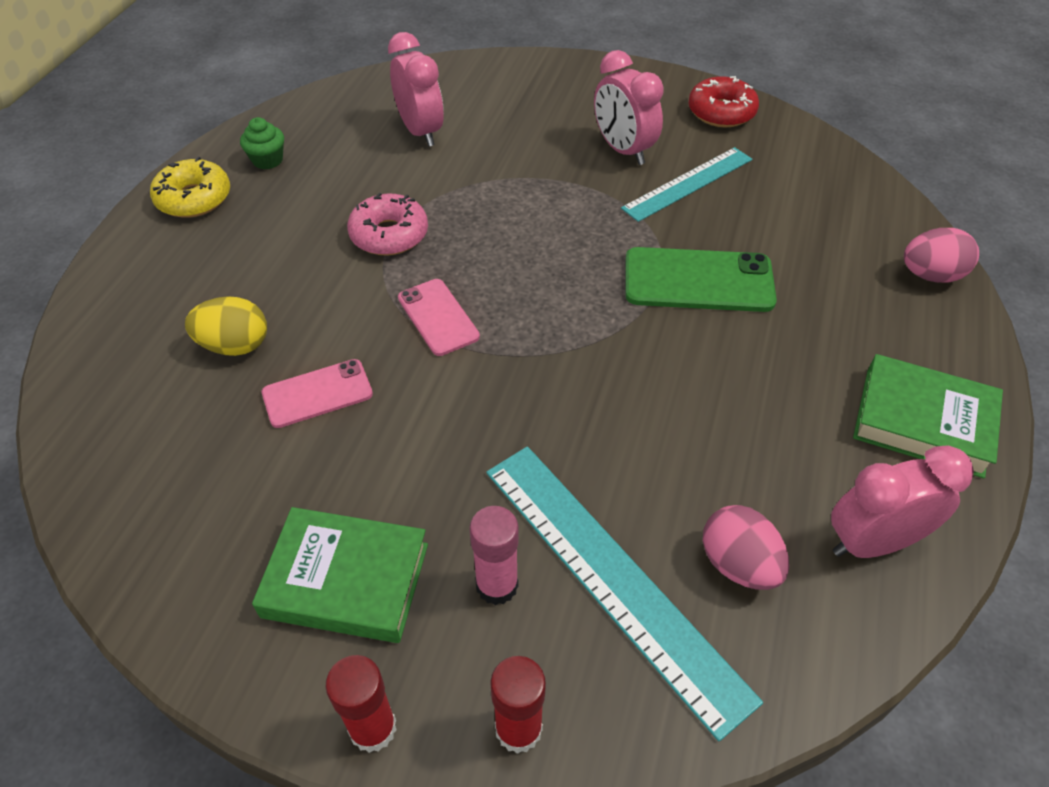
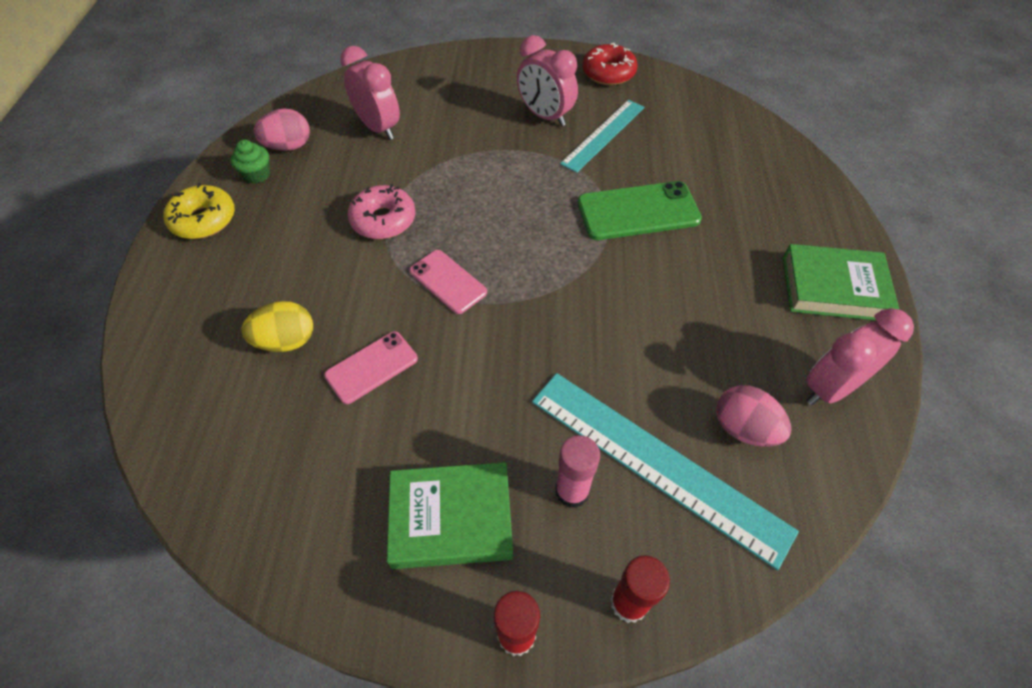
camera: 15 degrees left, 5 degrees up
pink egg [904,228,979,283] -> pink egg moved to [254,109,310,151]

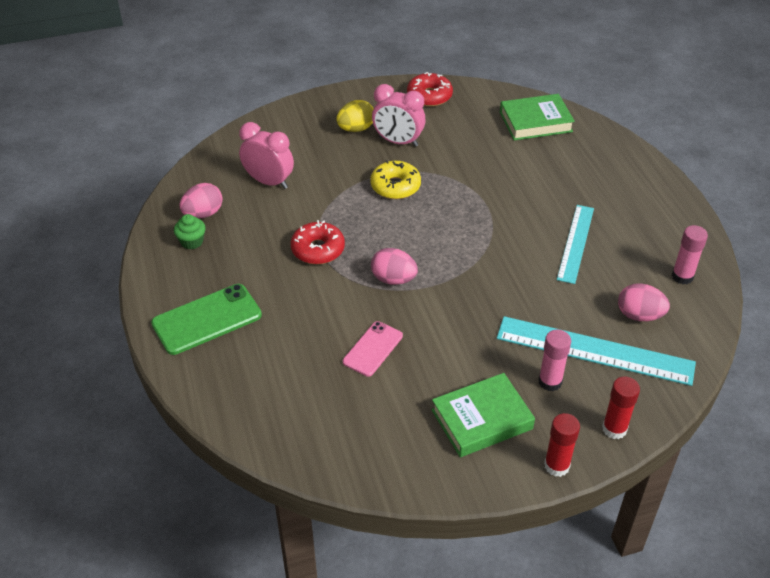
camera: 20 degrees left, 10 degrees down
yellow donut [163,183,235,239] -> yellow donut moved to [370,160,421,199]
yellow egg [241,301,313,352] -> yellow egg moved to [336,100,374,132]
pink donut [348,184,416,239] -> red donut [291,220,345,264]
pink phone [409,250,487,314] -> pink egg [371,248,418,285]
turquoise ruler [560,100,645,173] -> turquoise ruler moved to [557,205,594,284]
green phone [578,181,702,240] -> green phone moved to [151,284,262,355]
green book [783,244,899,321] -> green book moved to [500,94,575,140]
pink clock [806,308,914,405] -> pink glue stick [672,225,708,284]

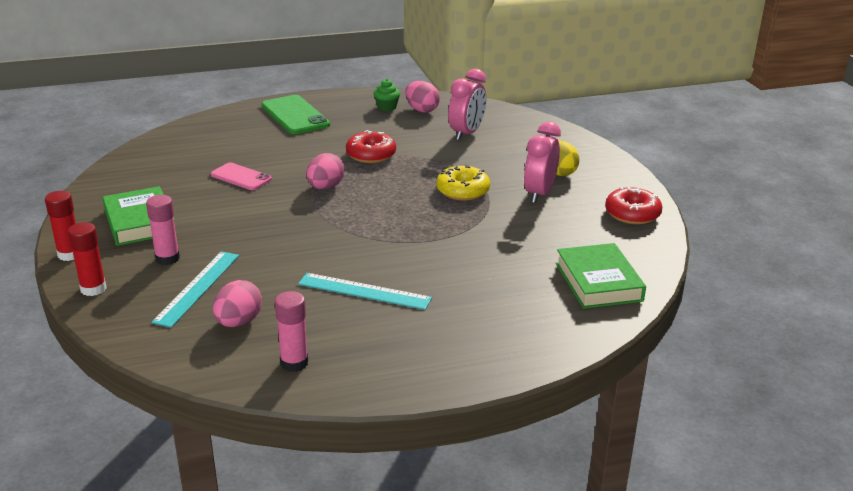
camera: 90 degrees right, 15 degrees down
turquoise ruler [497,316,696,386] -> turquoise ruler [151,251,239,328], size x0.64

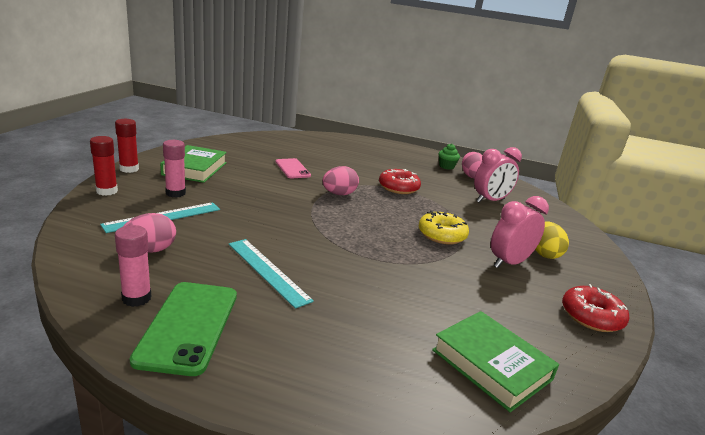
camera: 30 degrees right, 5 degrees down
green phone [261,95,330,134] -> green phone moved to [130,282,237,376]
green book [556,243,646,309] -> green book turned 60 degrees counterclockwise [432,311,559,412]

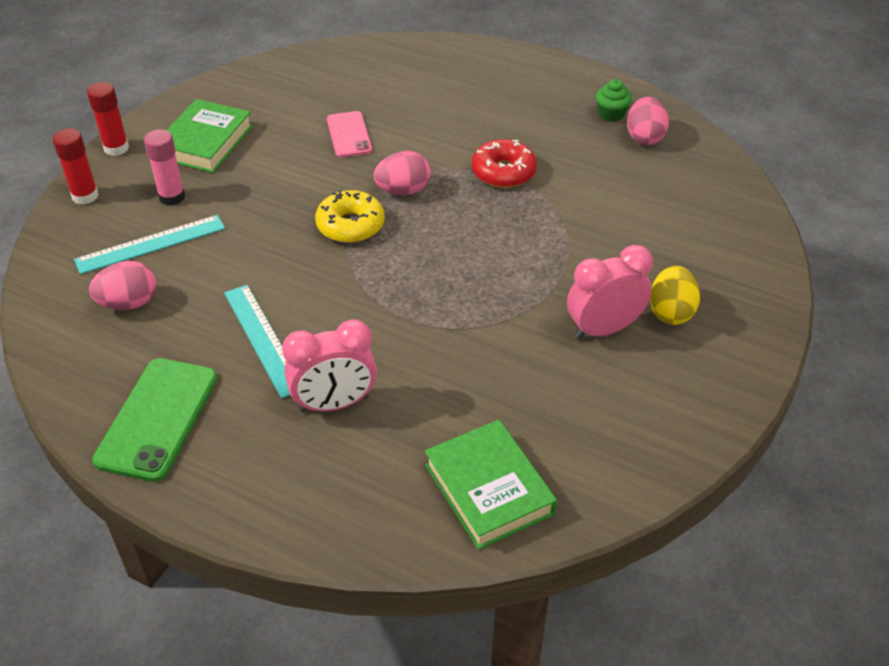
camera: 15 degrees right, 20 degrees up
pink glue stick [115,225,151,307] -> none
yellow donut [419,211,469,245] -> yellow donut moved to [315,189,385,243]
pink clock [474,147,522,203] -> pink clock moved to [282,319,377,413]
red donut [562,284,629,332] -> none

